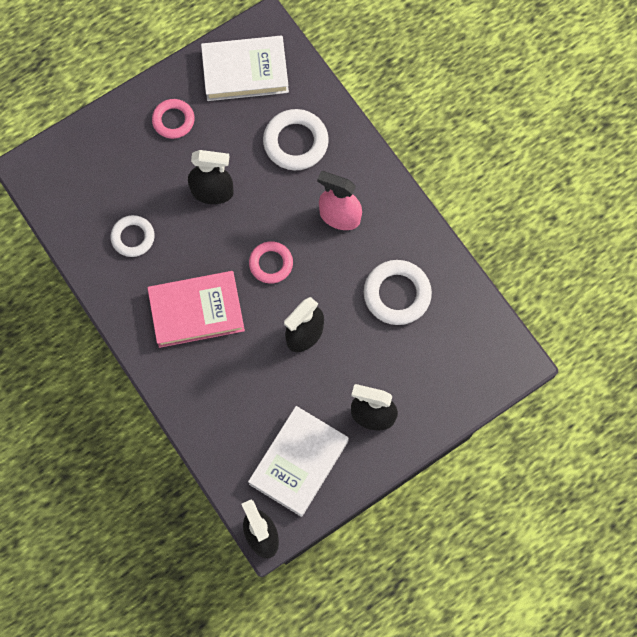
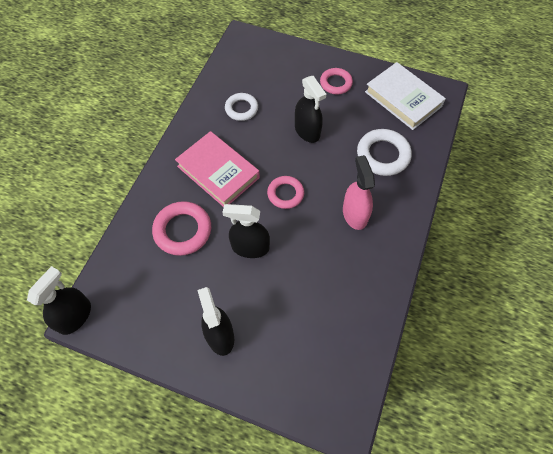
camera: 55 degrees right, 10 degrees down
white book [248,406,349,517] -> none
white ring [364,260,432,325] -> none
none -> pink ring [152,201,211,256]

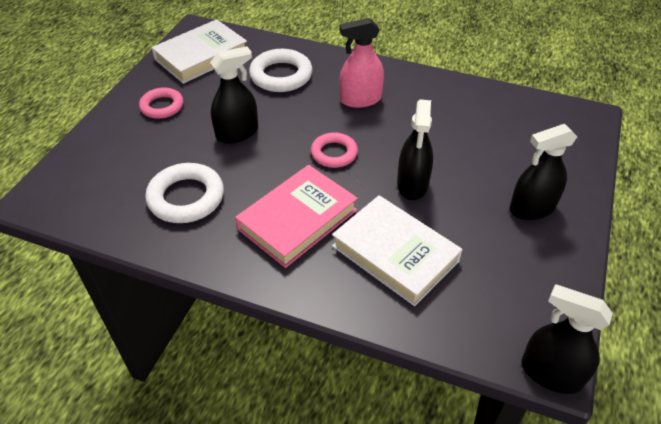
camera: 90 degrees left, 15 degrees down
pink ring [152,201,211,256] -> white book [332,195,462,306]
white ring [225,93,258,121] -> white ring [145,163,224,223], size x1.52

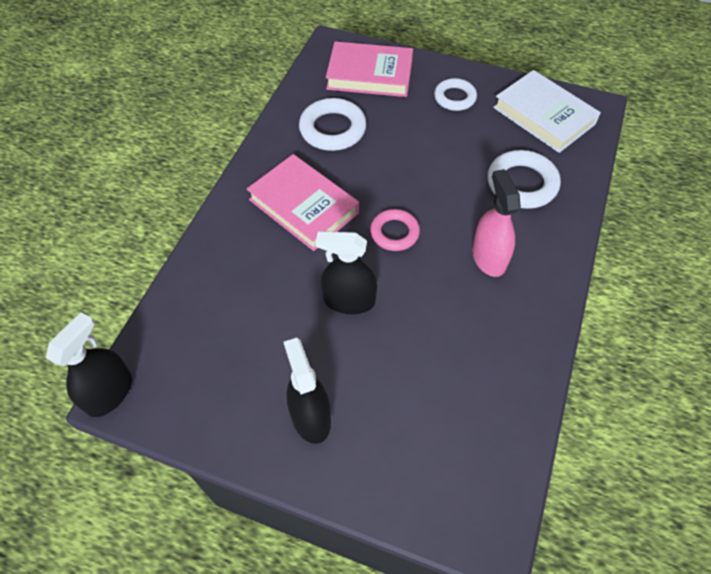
camera: 90 degrees right, 10 degrees up
pink ring [139,87,183,119] -> white ring [434,78,477,111]
black spray bottle [210,46,258,143] -> none
white book [332,195,462,306] -> none
none -> pink book [326,41,413,97]

